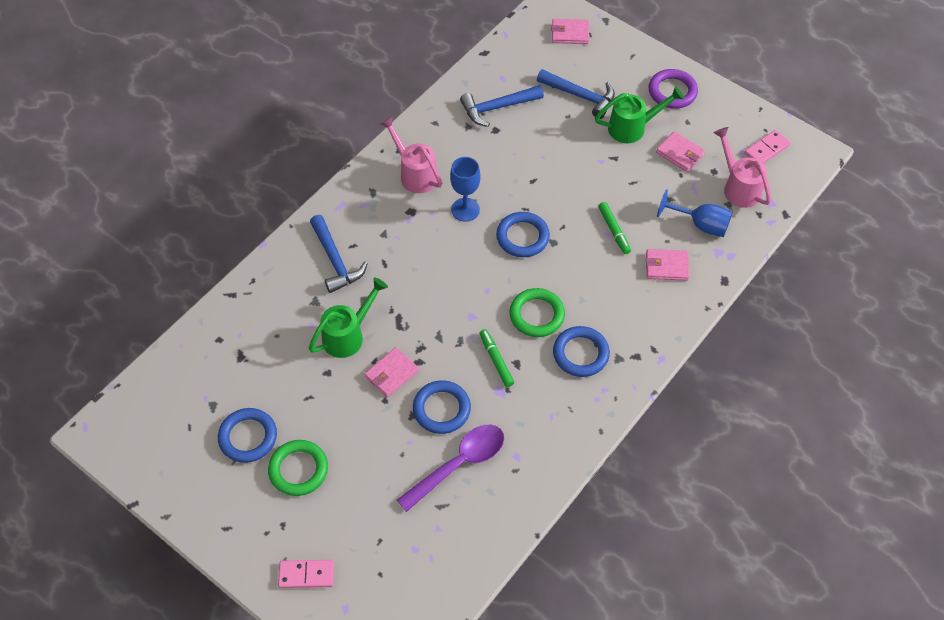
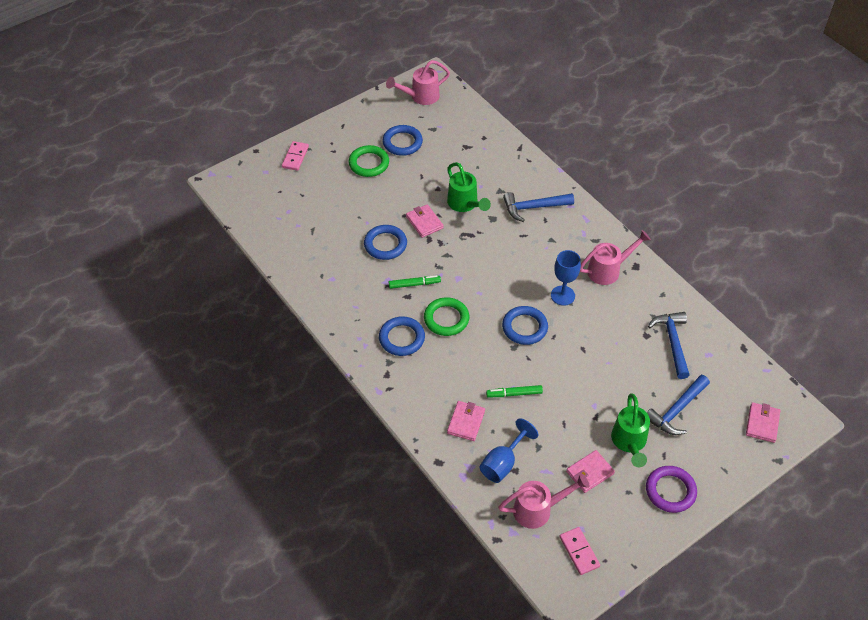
camera: 105 degrees right, 5 degrees down
purple spoon [397,425,504,512] -> none
none -> pink watering can [386,60,450,105]

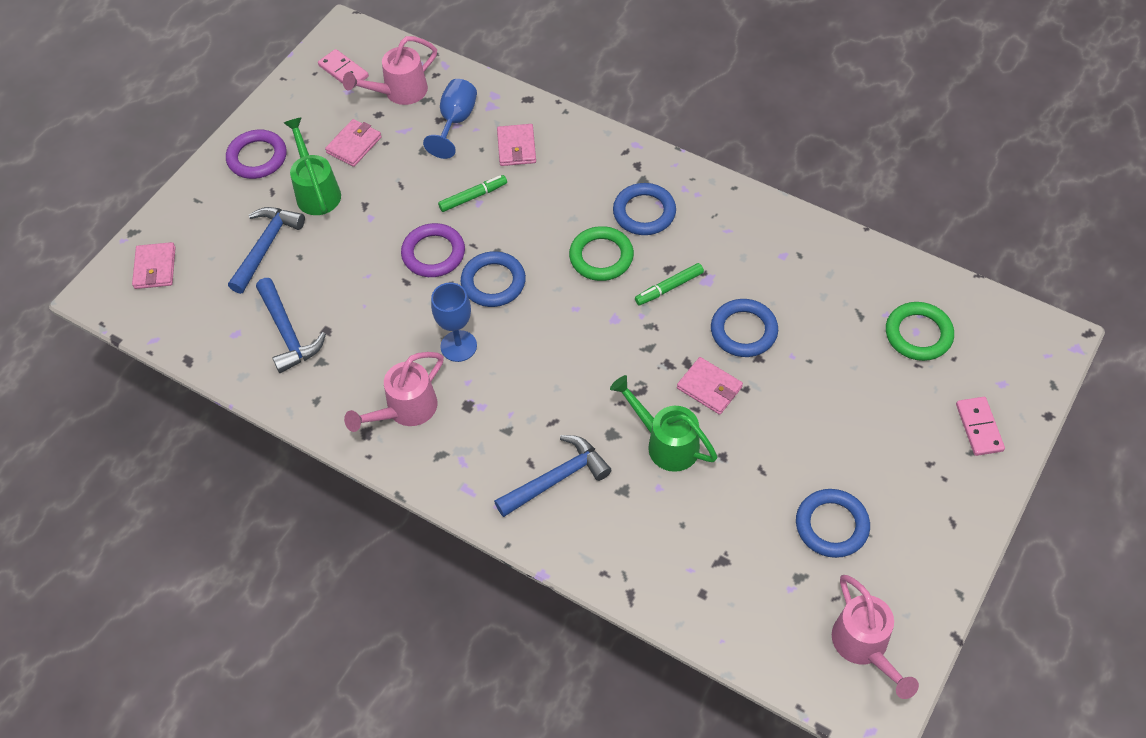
camera: 160 degrees right, 5 degrees up
green ring [349,145,389,177] -> green ring moved to [886,302,954,361]
pink watering can [386,60,450,105] -> pink watering can turned 120 degrees clockwise [832,575,919,699]
none -> purple ring [401,223,465,277]

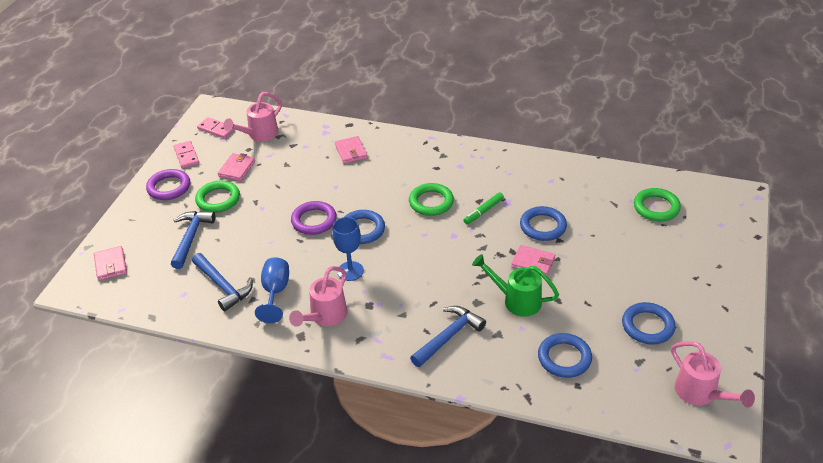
camera: 15 degrees left, 15 degrees down
green watering can [284,117,341,215] -> green ring [195,181,240,213]
blue goblet [423,79,477,159] -> blue goblet moved to [255,257,289,323]
green marker [438,175,507,212] -> none
blue ring [613,183,676,235] -> blue ring moved to [538,333,592,378]
pink domino [956,397,1005,456] -> pink domino moved to [173,141,199,168]

